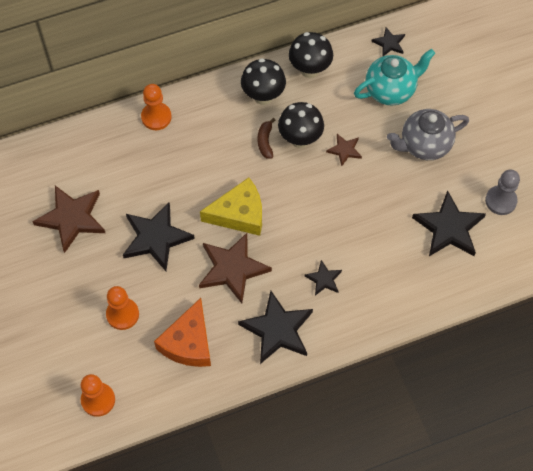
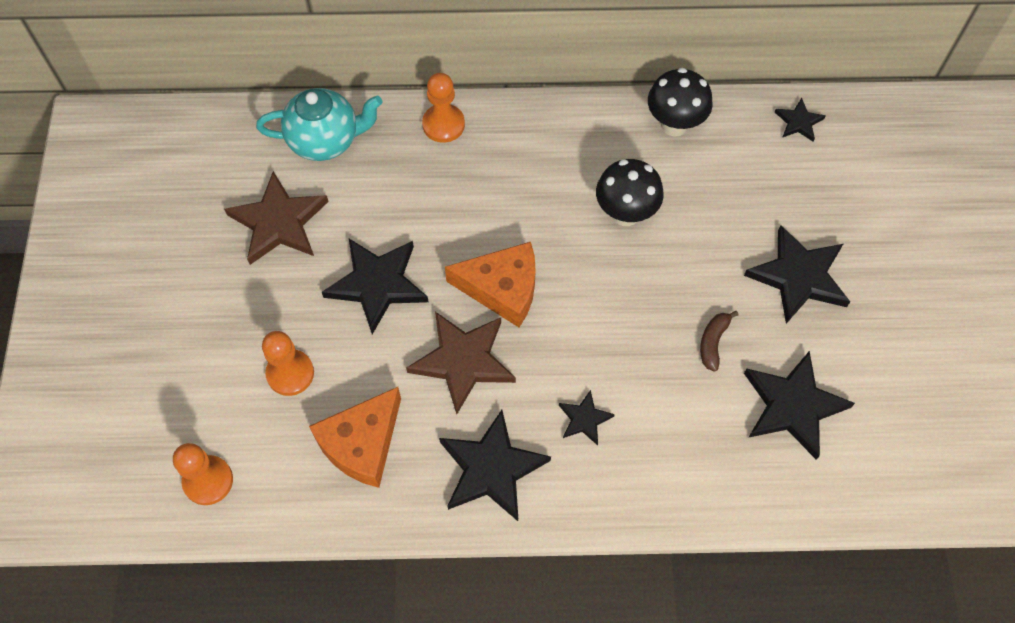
camera: 20 degrees right, 0 degrees up
yellow cheese [200,178,262,236] -> orange cheese [445,242,536,327]
black mushroom [241,58,286,105] -> none
brown banana [258,118,275,159] -> brown banana moved to [700,311,739,372]
brown star [326,134,362,167] -> none
turquoise teapot [354,49,435,106] -> turquoise teapot moved to [256,88,383,161]
grey teapot [387,109,469,160] -> black star [744,225,850,324]
grey pawn [485,170,520,215] -> none

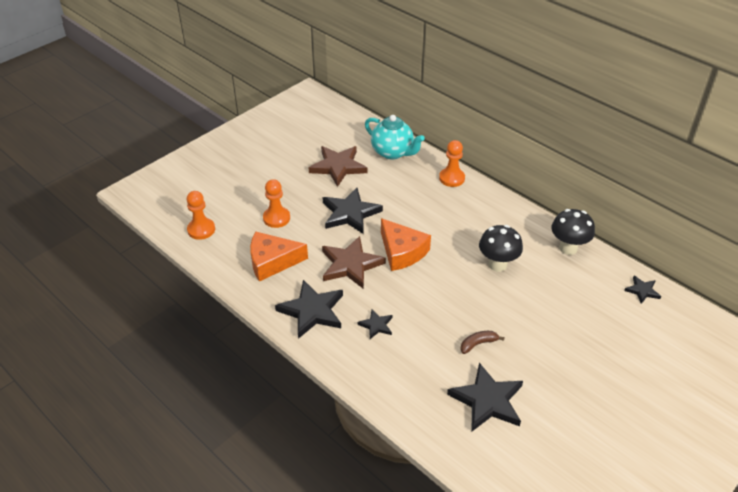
camera: 45 degrees right, 20 degrees down
black star [744,225,850,324] -> none

